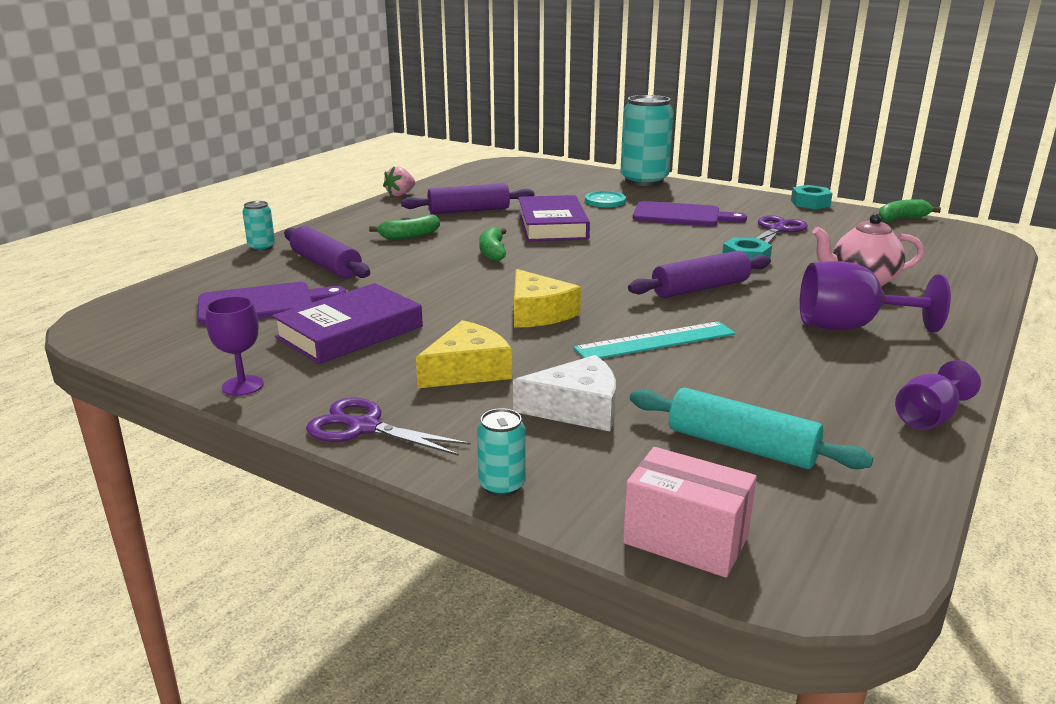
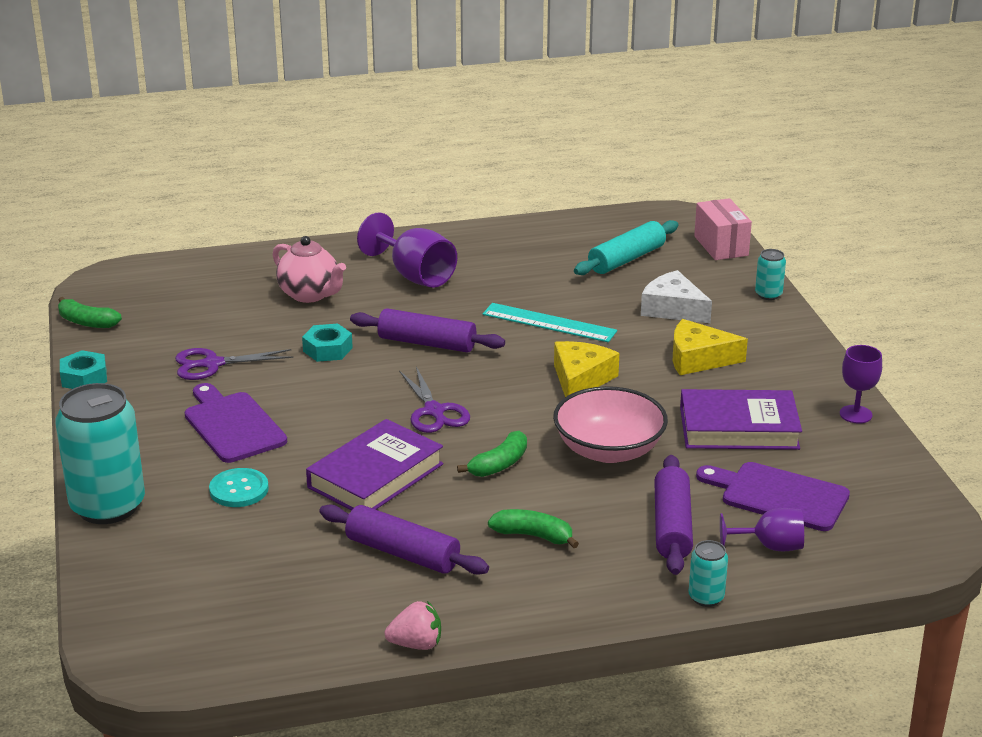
camera: 135 degrees left, 5 degrees up
purple scissors [306,398,471,456] -> purple scissors moved to [399,367,470,433]
turquoise rolling pin [630,388,874,469] -> turquoise rolling pin turned 60 degrees clockwise [574,220,678,275]
purple goblet [895,360,981,430] -> purple goblet moved to [720,508,804,551]
none -> pink bowl [553,386,668,463]

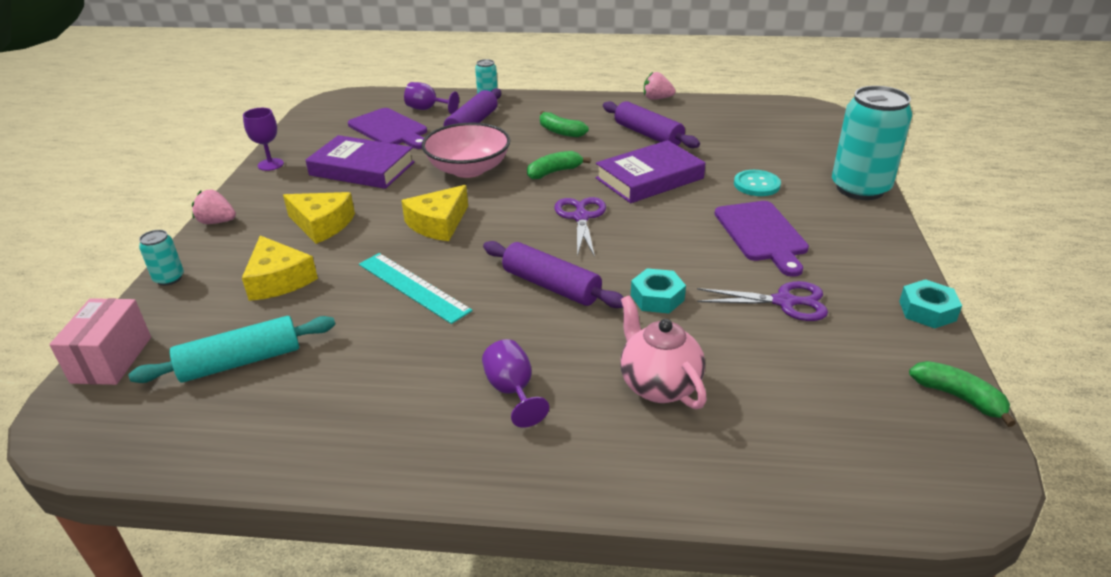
camera: 160 degrees left, 5 degrees up
purple goblet [357,212,457,288] -> purple goblet [482,339,549,428], size x0.61
white cheese [641,270,712,323] -> yellow cheese [242,235,318,301]
none -> pink strawberry [192,190,236,224]

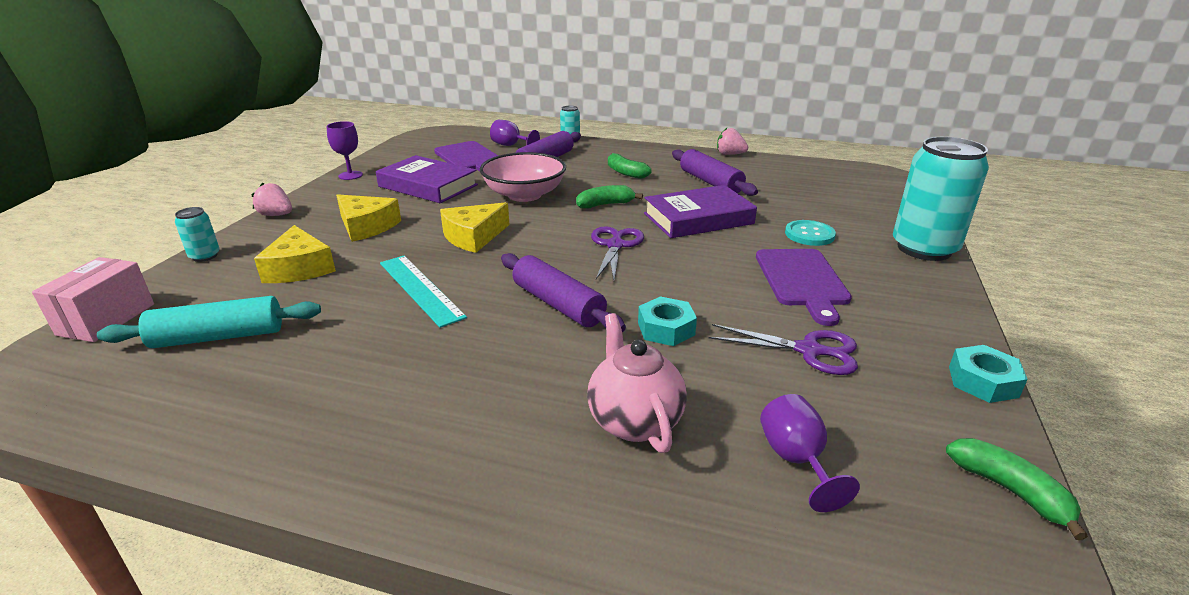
camera: 10 degrees right, 5 degrees down
purple goblet [482,339,549,428] -> purple goblet moved to [760,394,860,512]

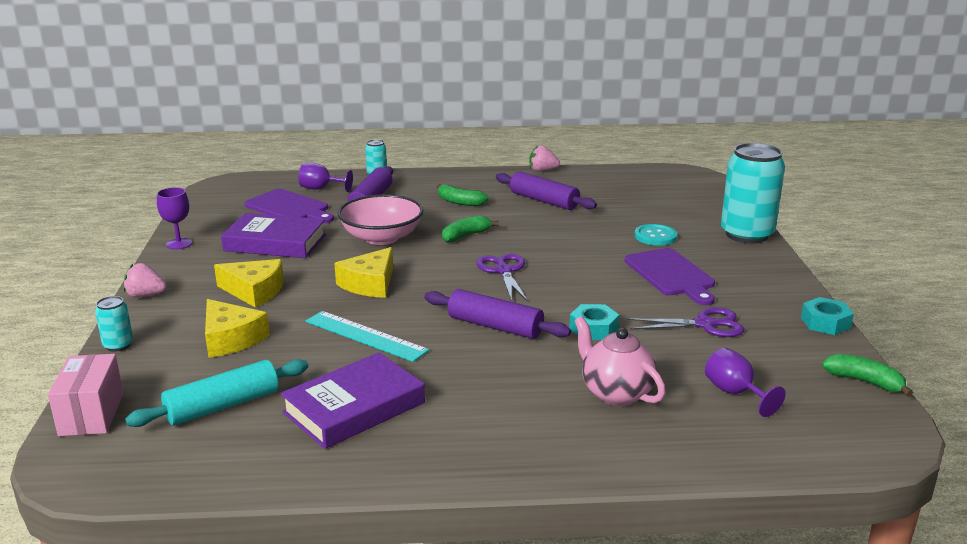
camera: 20 degrees left, 5 degrees down
purple book [644,185,757,238] -> purple book moved to [280,352,425,449]

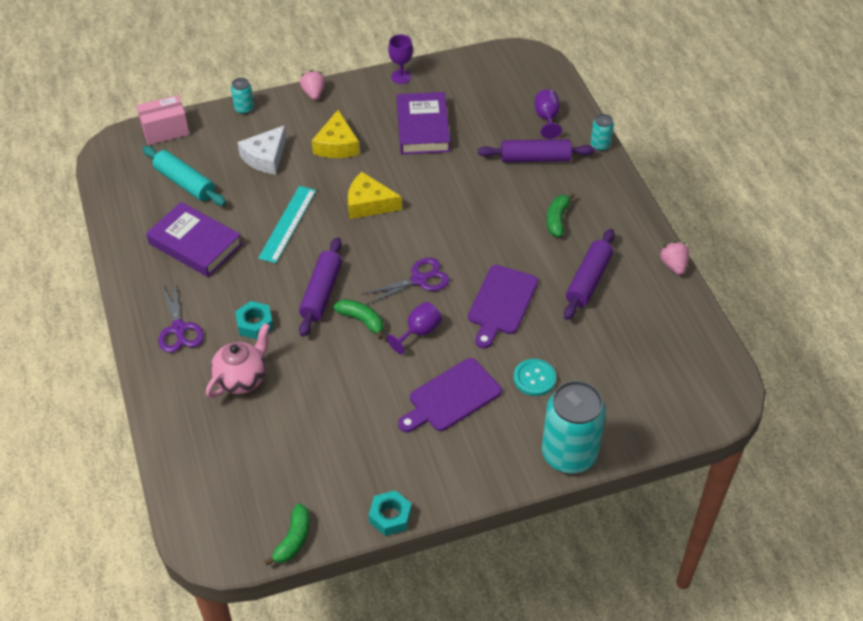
camera: 75 degrees right, 25 degrees up
yellow cheese [205,299,270,358] -> white cheese [237,125,287,175]
purple cutting board [245,189,334,223] -> purple cutting board moved to [468,265,538,349]
pink bowl [338,194,423,245] -> none
green banana [442,215,499,243] -> green banana moved to [334,299,383,340]
turquoise nut [569,304,619,340] -> turquoise nut moved to [235,301,273,339]
purple scissors [627,307,744,337] -> purple scissors moved to [159,280,204,353]
purple goblet [705,348,786,417] -> purple goblet moved to [386,302,442,354]

